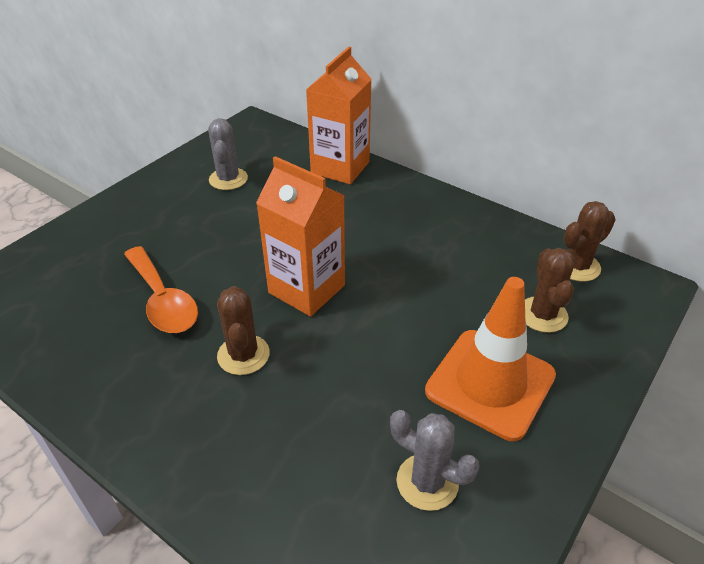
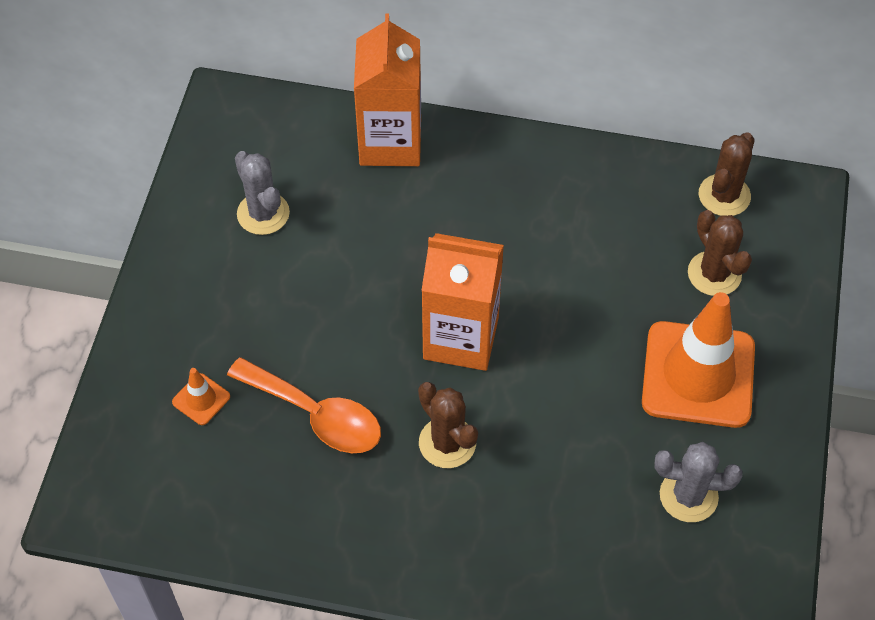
camera: 25 degrees left, 15 degrees up
none -> orange traffic cone [172,368,230,425]

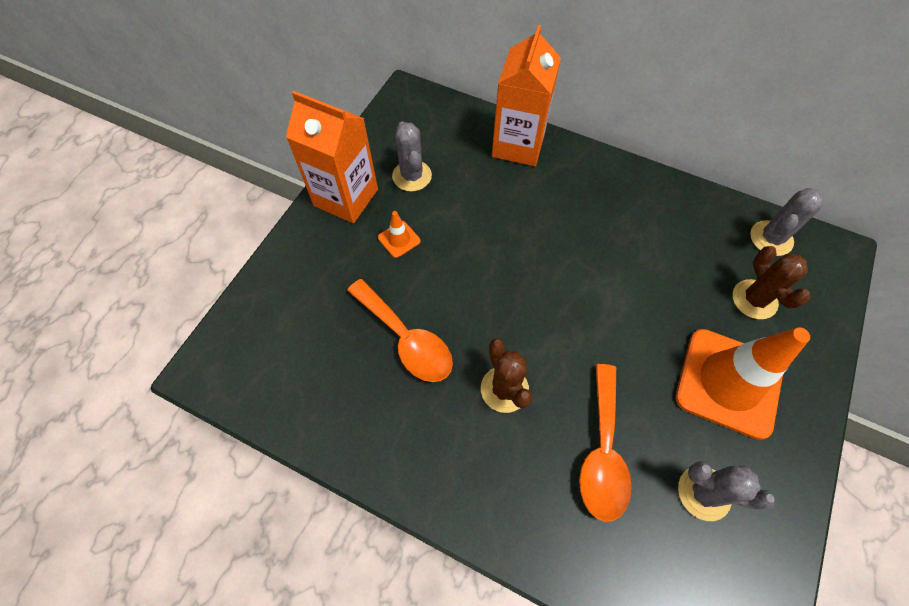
camera: 15 degrees right, 5 degrees up
orange traffic cone [172,368,230,425] -> orange traffic cone moved to [378,211,421,258]
orange carton [421,233,504,371] -> orange carton moved to [286,91,378,223]
brown cactus [699,132,755,216] -> grey cactus [750,188,823,256]
none -> orange spoon [579,364,632,522]

